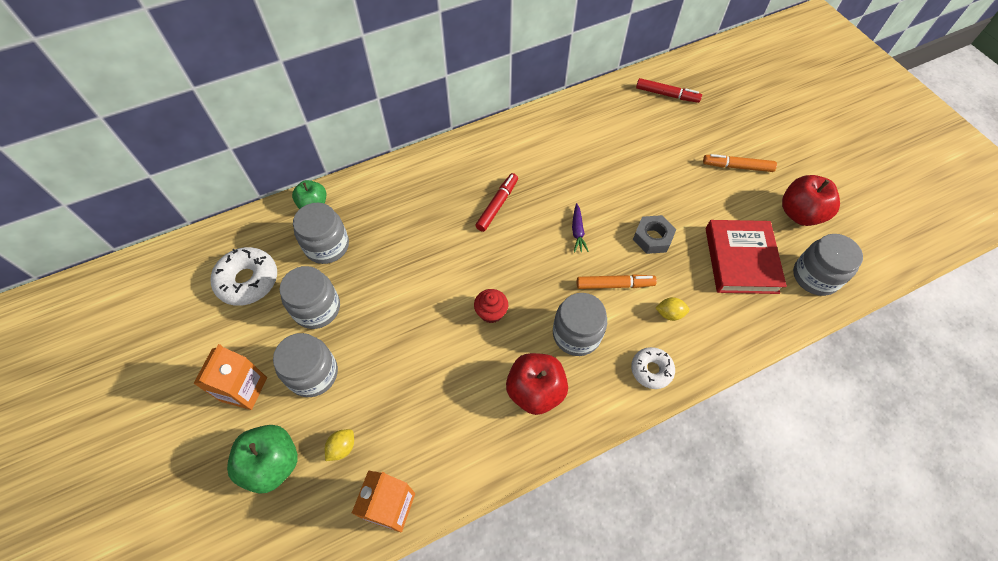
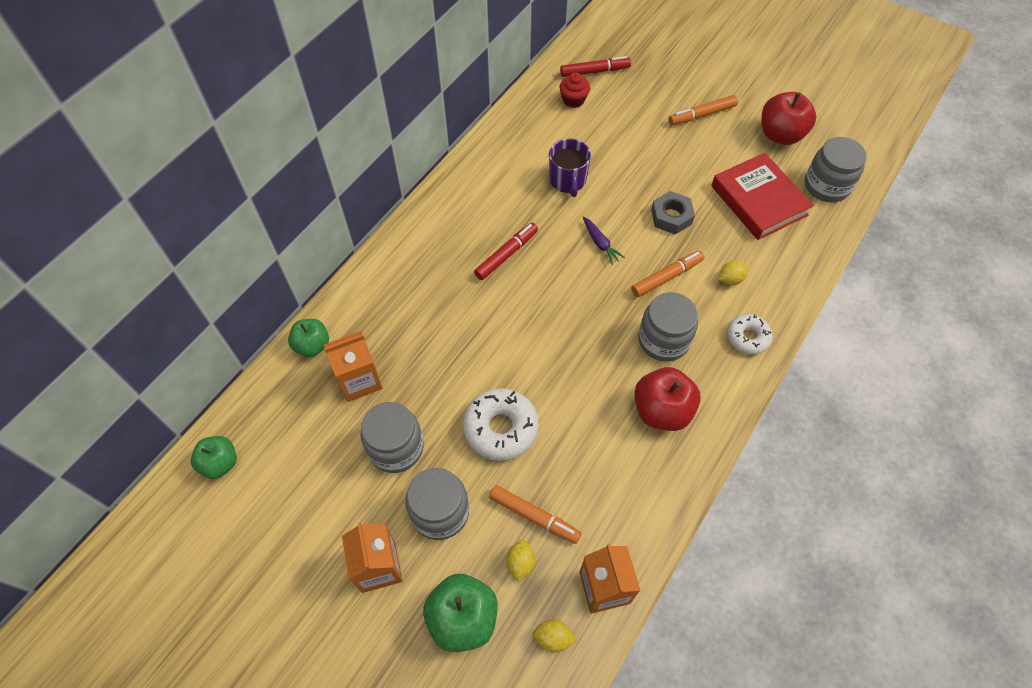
camera: 30 degrees left, 0 degrees up
white donut [211,247,277,306] -> white donut moved to [463,388,539,461]
grey jar [293,203,349,264] -> orange carton [324,331,383,402]
red cupcake [474,289,508,323] -> red cupcake moved to [559,73,590,108]
red marker [475,173,518,232] -> red marker turned 45 degrees clockwise [474,223,538,280]
none -> green apple [191,436,237,479]
none -> orange marker [489,485,581,544]
none -> yellow lemon [533,620,577,653]
none -> purple mug [549,139,591,197]

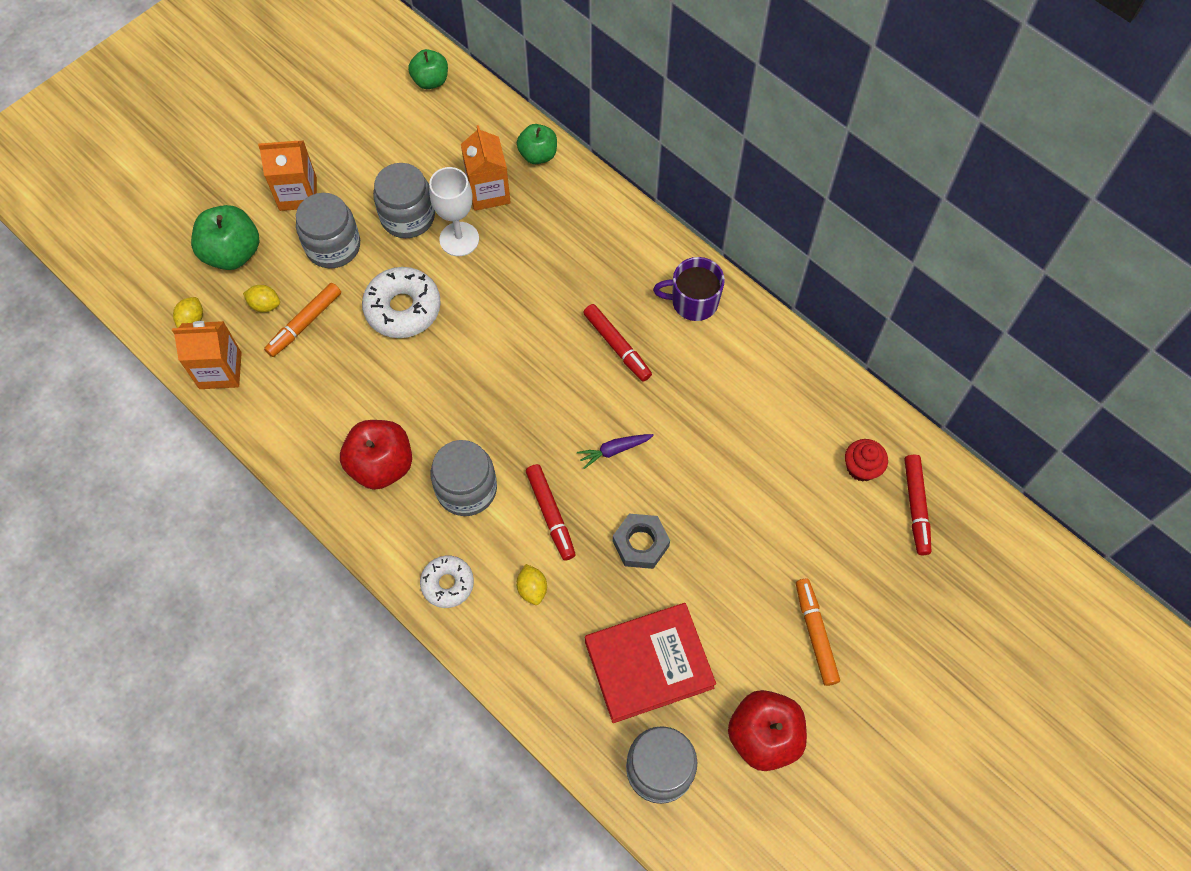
camera: 100 degrees right, 5 degrees up
purple mug [549,139,591,197] -> purple mug moved to [653,257,725,321]
orange marker [631,251,705,297] -> red marker [526,464,576,561]
none -> white goblet [429,167,479,256]

